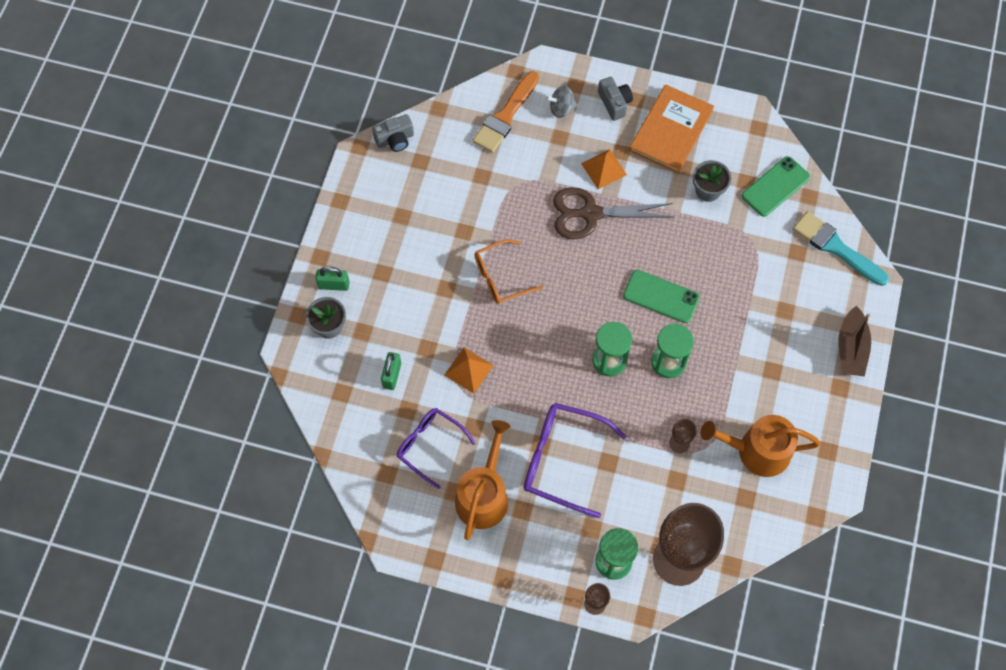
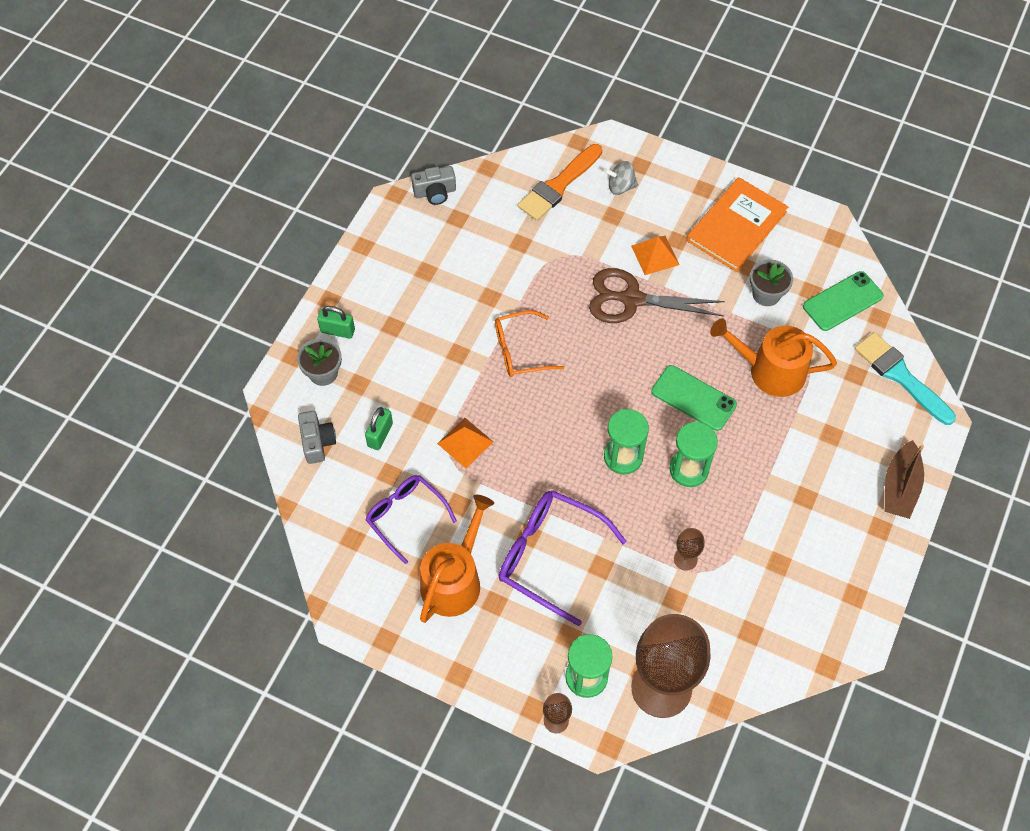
camera: 10 degrees right, 5 degrees down
grey camera [598,77,633,121] -> grey camera moved to [298,411,336,464]
orange watering can [700,415,821,477] -> orange watering can moved to [710,318,837,397]

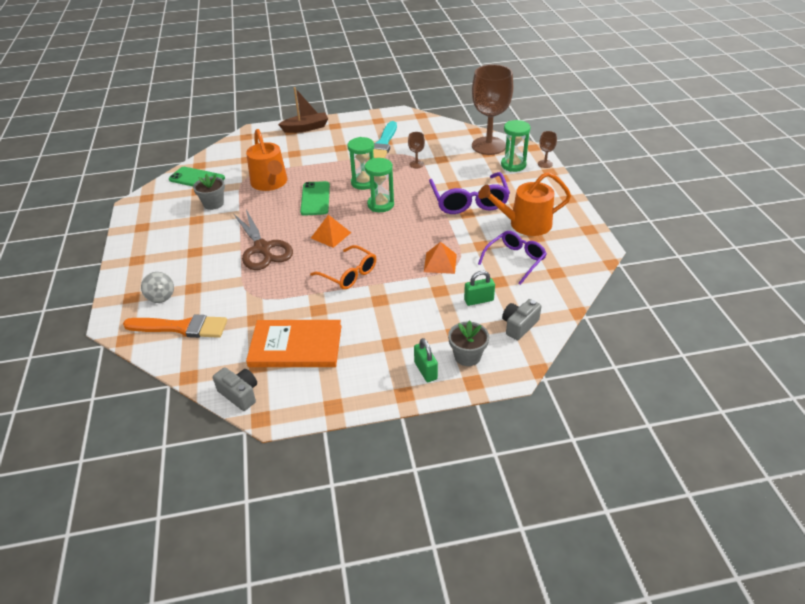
camera: 125 degrees left, 20 degrees down
purple glasses [366,475,457,564] -> purple glasses turned 150 degrees counterclockwise [478,231,547,285]
orange pyramid [631,236,679,275] -> orange pyramid moved to [311,215,351,248]
orange book [686,177,788,272] -> orange book moved to [246,320,342,367]
turquoise brush [855,332,956,425] -> turquoise brush moved to [368,121,397,160]

